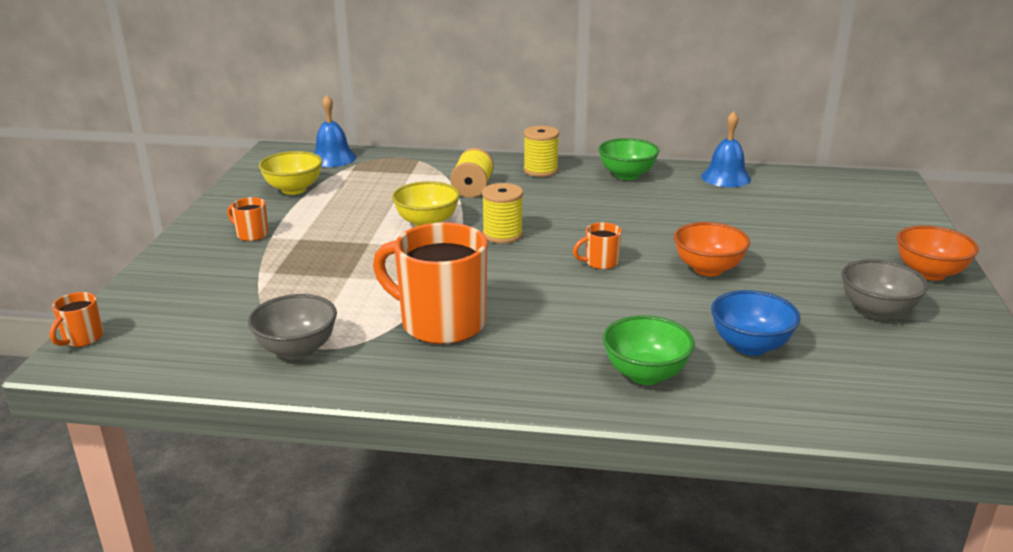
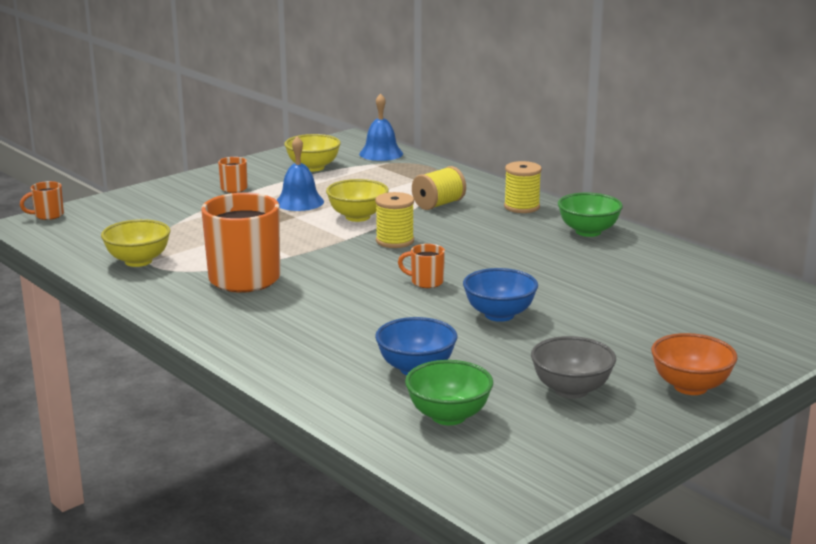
camera: 40 degrees right, 5 degrees down
grey bowl [248,294,337,360] -> yellow bowl [101,219,170,267]
green bowl [603,315,695,385] -> green bowl moved to [405,360,493,425]
orange bowl [674,222,750,276] -> blue bowl [463,268,538,322]
blue bell [701,111,751,187] -> blue bell moved to [277,136,324,211]

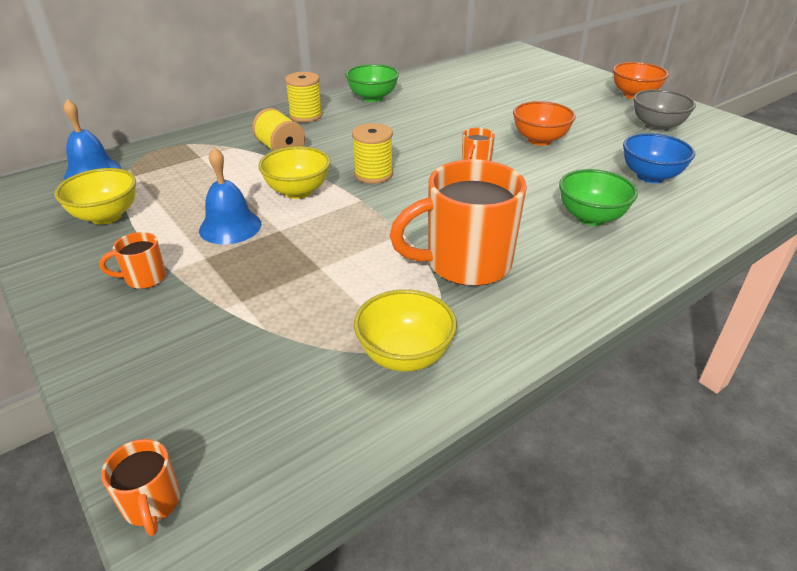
camera: 85 degrees left, 15 degrees up
green bowl [405,360,493,425] -> green bowl moved to [559,169,638,226]
blue bowl [463,268,538,322] -> orange bowl [513,101,576,146]

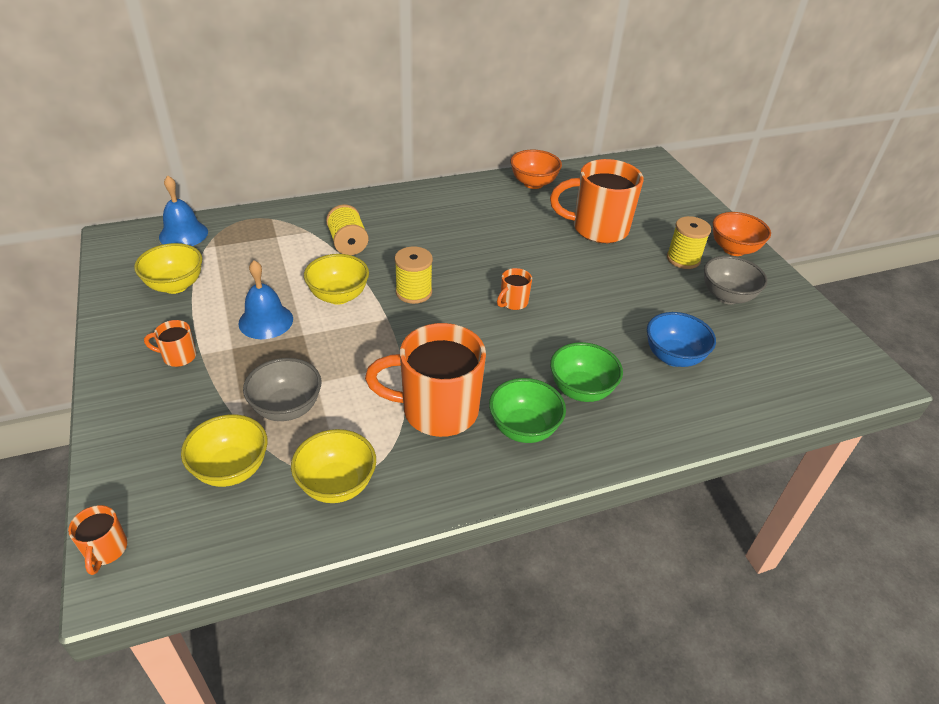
camera: 15 degrees right, 5 degrees up
yellow spool [285,72,322,122] -> yellow spool moved to [667,216,711,269]
green bowl [345,64,399,102] -> green bowl moved to [489,378,566,443]
orange bowl [513,101,576,146] -> orange bowl moved to [510,150,562,189]
none -> yellow bowl [181,414,268,487]
none -> grey bowl [243,358,321,421]
none -> orange mug [550,159,643,243]

